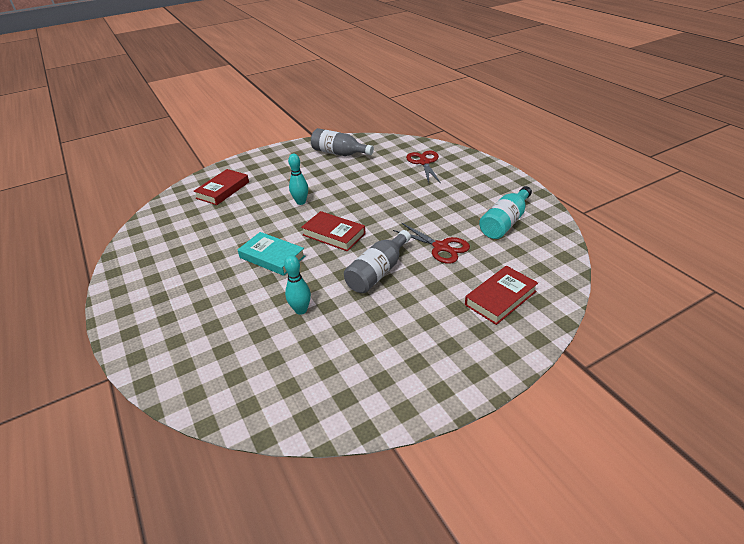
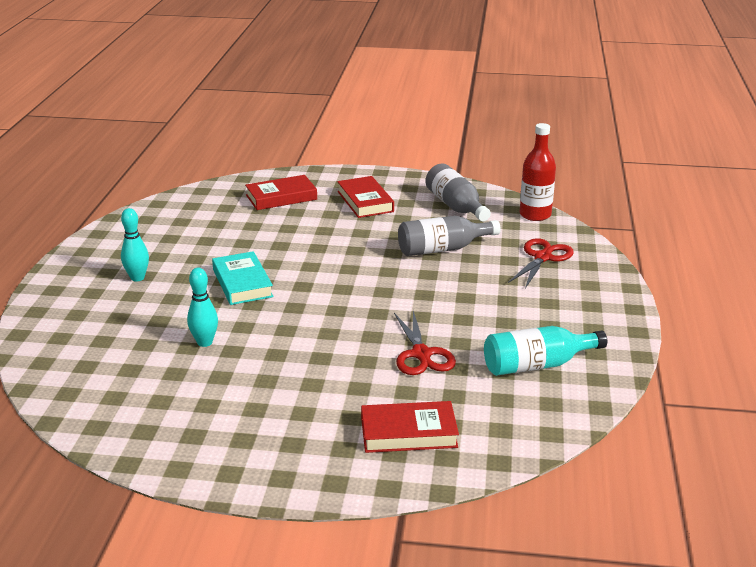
camera: 35 degrees right, 10 degrees down
turquoise bowling pin [288,154,308,205] -> turquoise bowling pin moved to [121,208,149,282]
red book [301,211,366,251] -> red book moved to [337,176,394,218]
grey bottle [344,230,411,293] -> grey bottle moved to [398,216,501,256]
none -> red bottle [520,123,556,221]

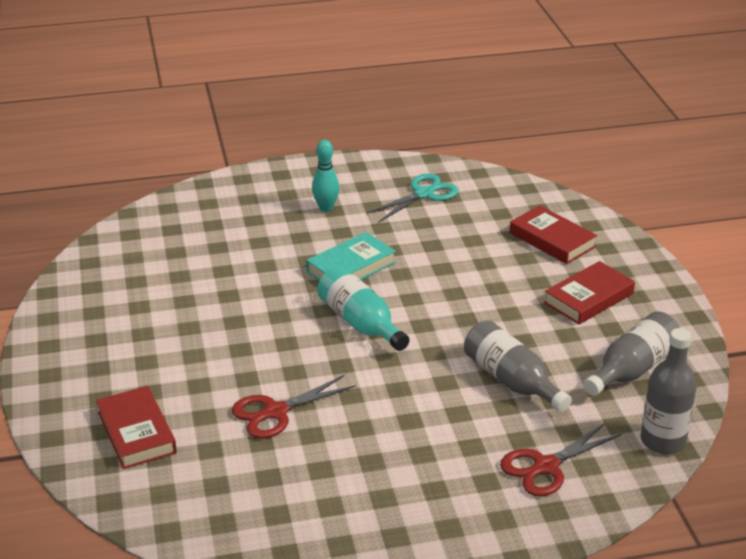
camera: 70 degrees right, 5 degrees up
turquoise bowling pin [187,268,218,347] -> none
turquoise bottle [484,326,607,376] -> turquoise bottle moved to [317,266,410,351]
red scissors [508,238,574,288] -> red scissors turned 135 degrees clockwise [500,423,621,497]
red bottle [520,123,556,221] -> grey bottle [641,328,697,454]
none -> turquoise scissors [366,173,459,222]

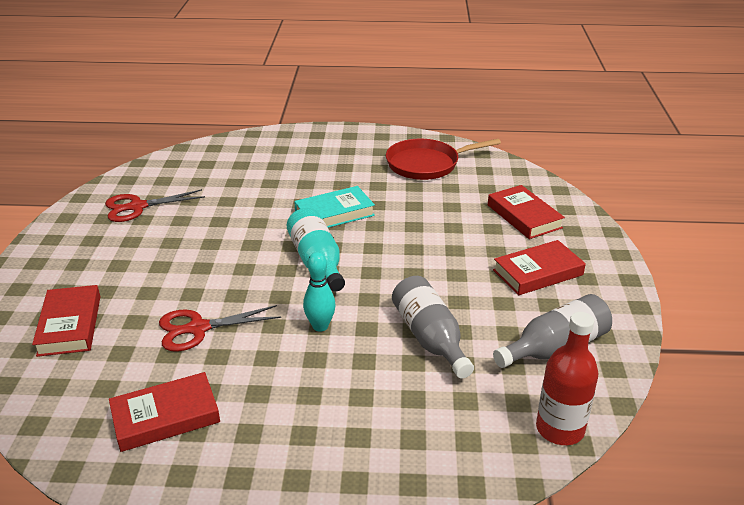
camera: 15 degrees right, 0 degrees up
turquoise bowling pin [312,140,339,212] -> turquoise bowling pin moved to [303,252,336,332]
turquoise scissors [366,173,459,222] -> red pan [386,139,501,180]
red scissors [500,423,621,497] -> red scissors moved to [105,189,205,222]
grey bottle [641,328,697,454] -> red bottle [536,312,598,445]
none -> red book [109,372,220,452]

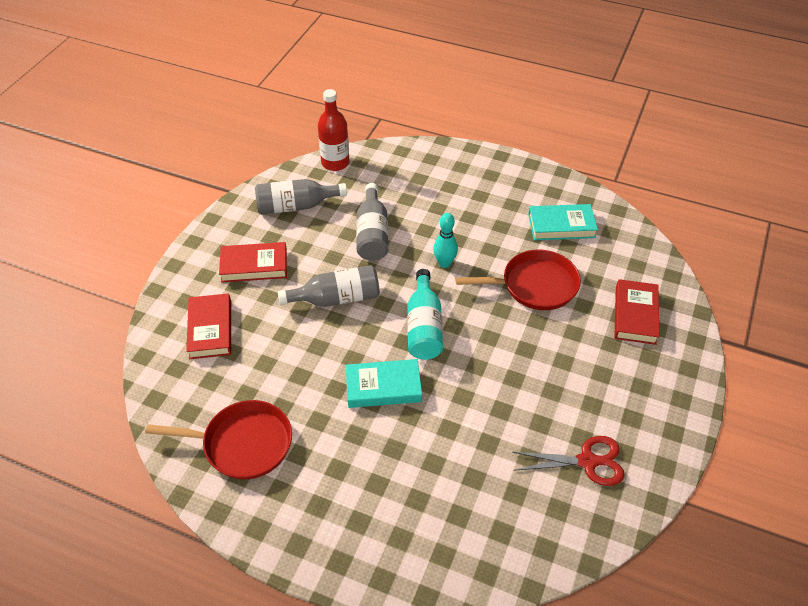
camera: 160 degrees left, 15 degrees up
red book [109,372,220,452] -> turquoise book [528,204,598,240]
red scissors [159,305,281,352] -> red pan [455,250,581,310]
none -> grey bottle [278,265,380,307]

